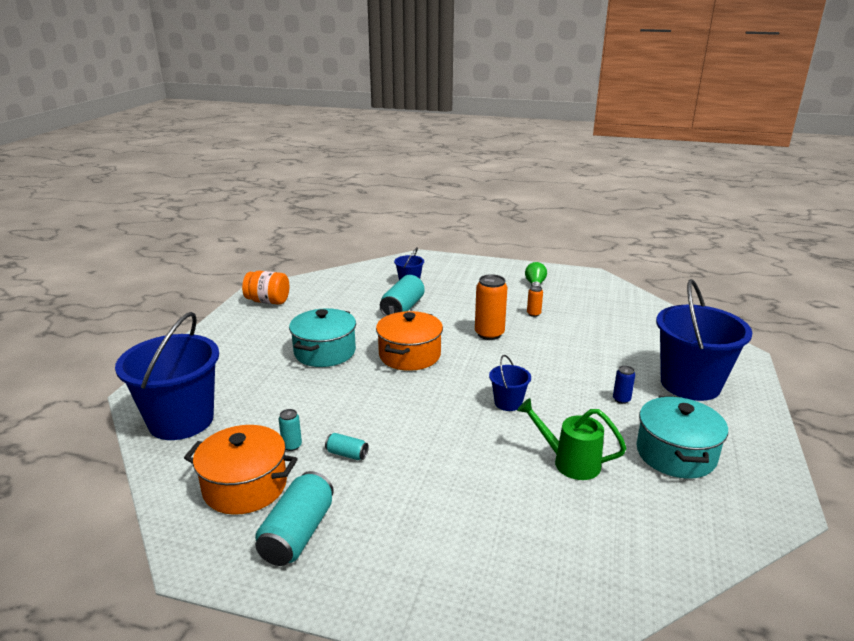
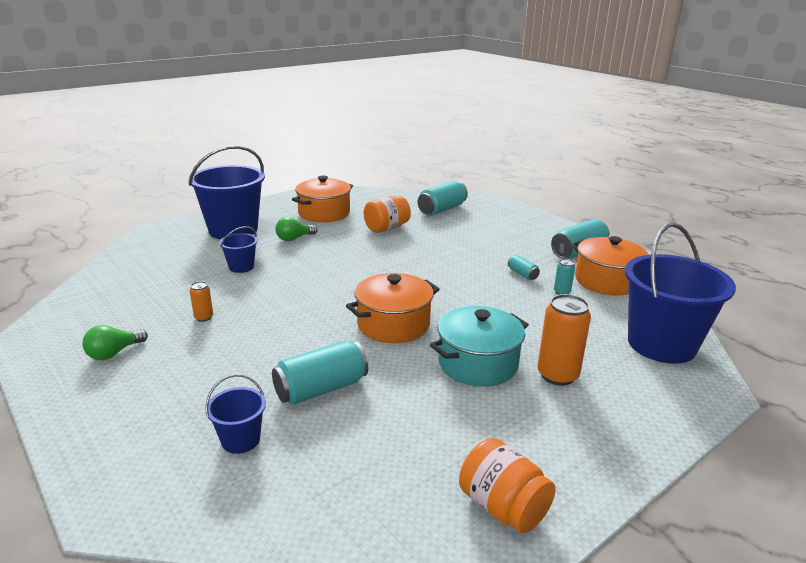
camera: 145 degrees left, 0 degrees up
orange can [475,274,508,340] -> orange can moved to [537,294,591,386]
blue bucket [489,355,531,411] -> blue bucket moved to [219,226,258,273]
green watering can [517,398,626,480] -> orange jar [364,196,411,233]
blue can [613,366,635,404] -> green light bulb [275,217,318,241]
turquoise pot [636,396,728,478] -> orange pot [292,176,353,222]
none -> turquoise can [418,181,468,216]

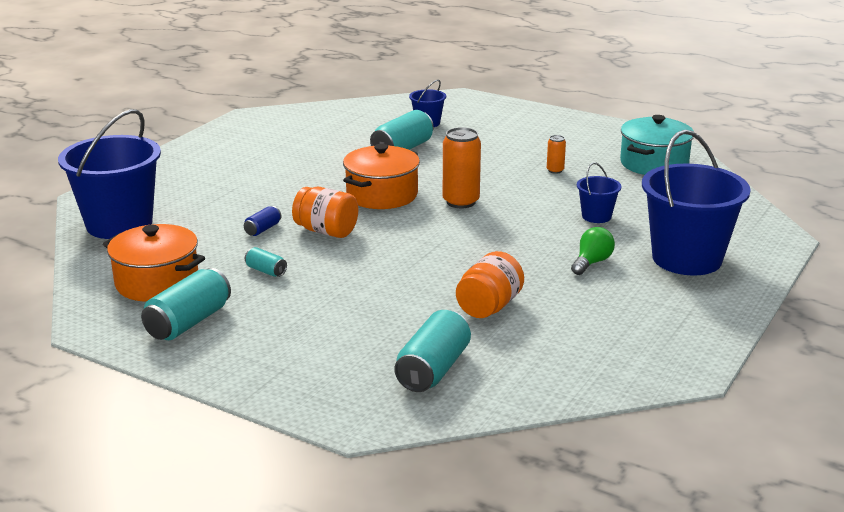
camera: 160 degrees right, 0 degrees up
green light bulb [82,325,148,360] -> none
orange pot [292,176,353,222] -> none
turquoise pot [430,306,529,387] -> turquoise pot moved to [620,115,694,175]
orange jar [459,438,556,533] -> orange jar moved to [292,187,358,238]
orange can [537,294,591,386] -> orange can moved to [443,127,481,208]
turquoise can [554,259,575,295] -> none
none -> blue can [244,206,281,236]

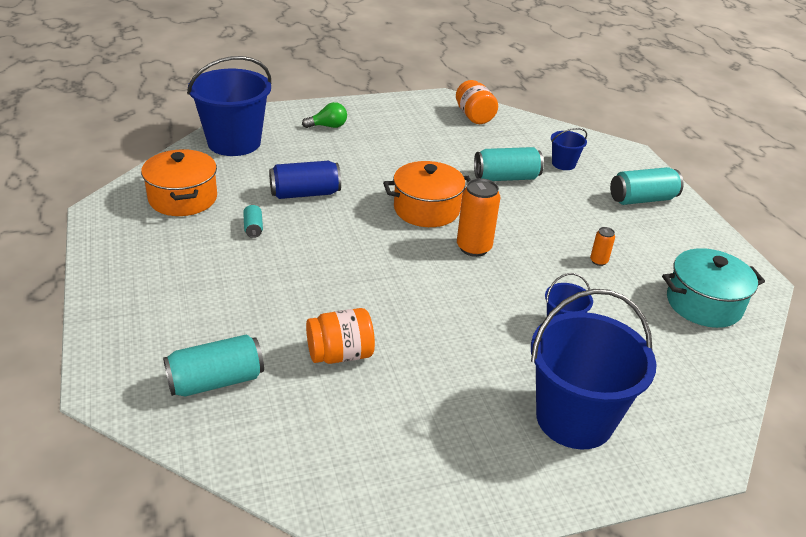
camera: 40 degrees right, 10 degrees up
turquoise can [141,268,231,340] -> turquoise can moved to [610,167,683,205]
blue can [244,206,281,236] -> blue can [269,161,341,199], size x1.98
orange jar [292,187,358,238] -> orange jar moved to [456,80,498,124]
green light bulb [571,227,615,275] -> green light bulb moved to [302,102,347,128]

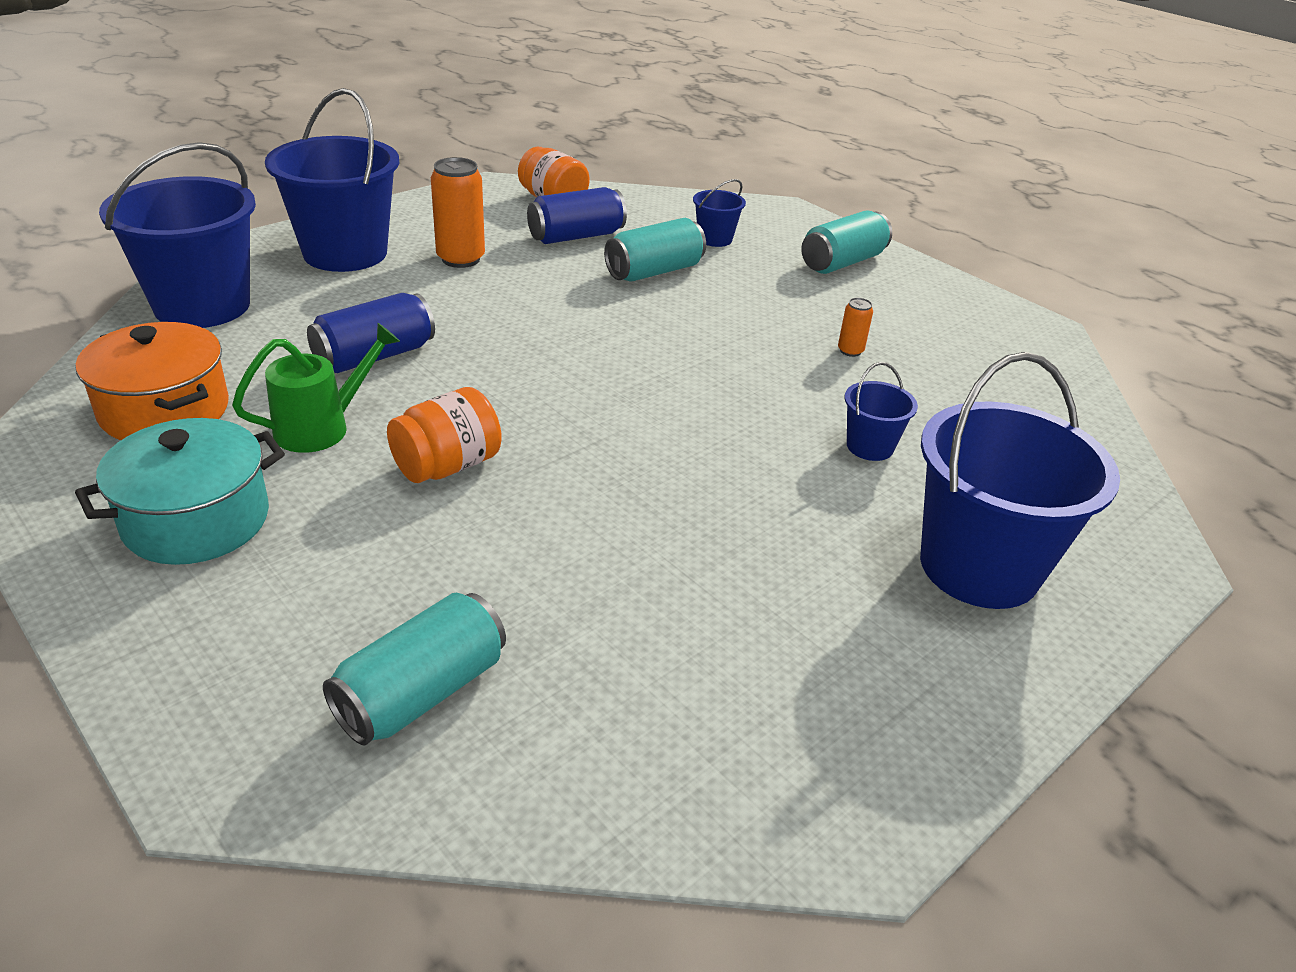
camera: 25 degrees left, 0 degrees up
turquoise can [243,205,263,238] -> green watering can [232,323,400,453]
green light bulb [302,102,347,128] -> blue bucket [265,88,399,272]
orange jar [306,308,375,364] -> orange jar moved to [387,387,502,483]
orange pot [383,161,471,227] -> none
orange can [457,178,500,257] -> orange can moved to [431,157,485,268]
turquoise pot [662,248,765,328] -> turquoise pot moved to [75,418,285,565]
none -> blue can [527,187,627,244]

